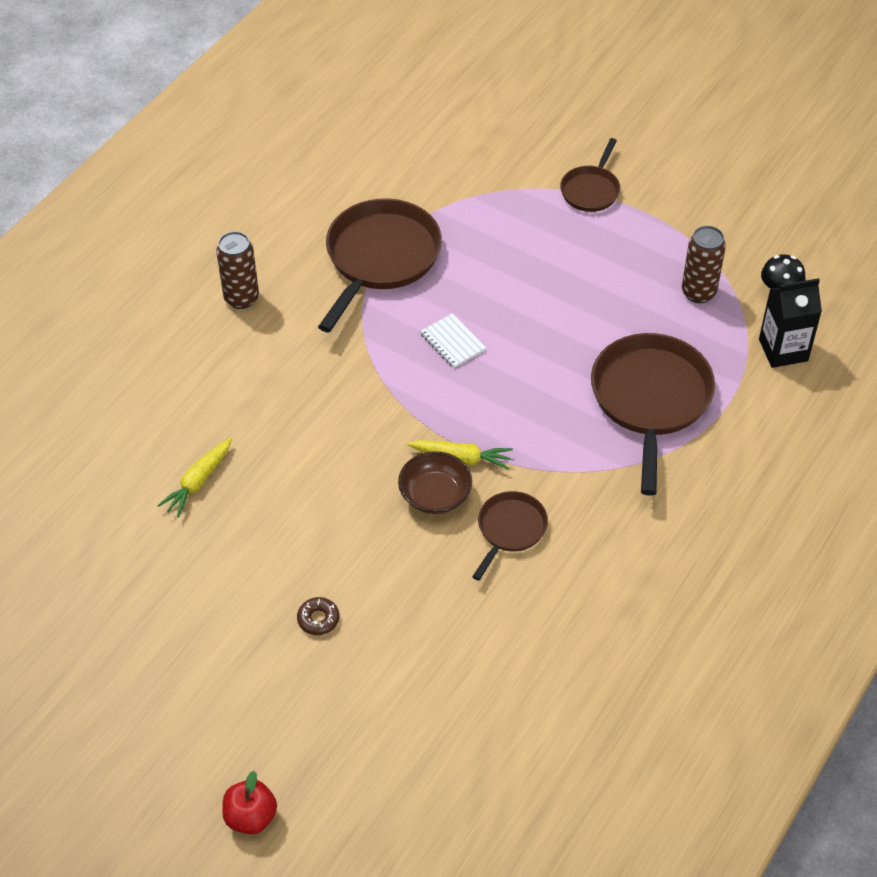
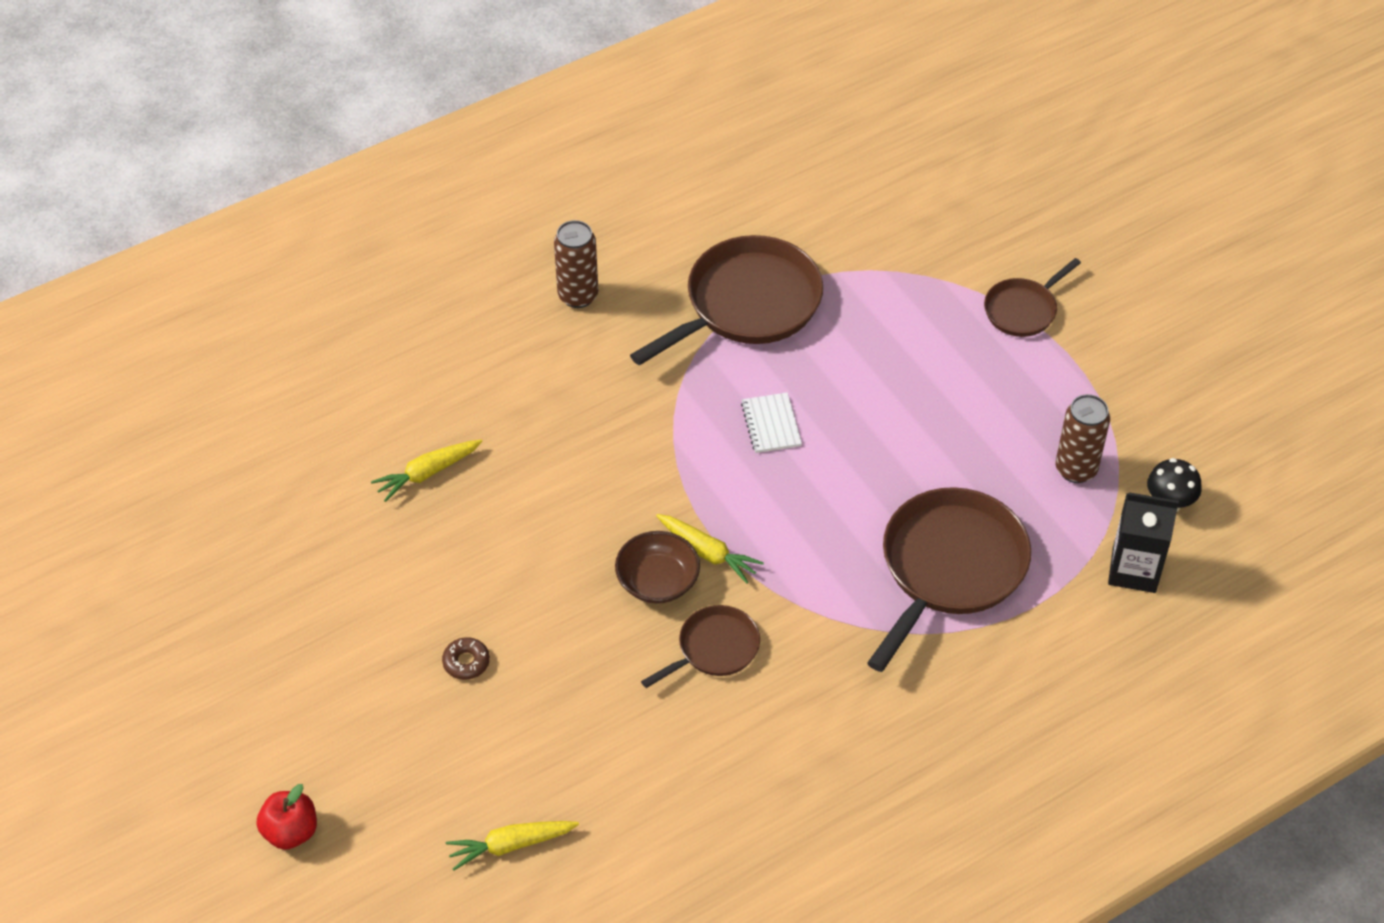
camera: 25 degrees right, 0 degrees up
none -> yellow carrot [446,821,579,871]

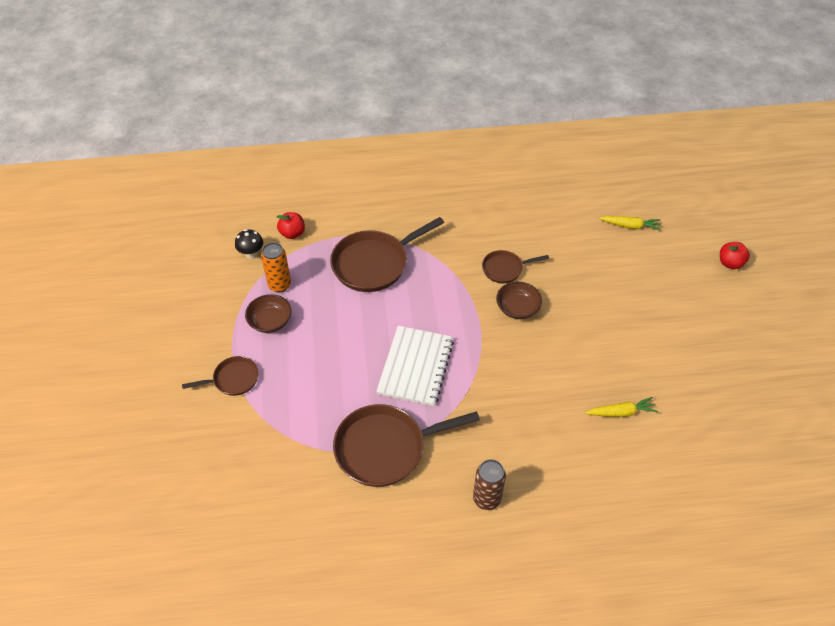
camera: 155 degrees left, 0 degrees up
brown donut [442,637,490,680] -> none
yellow carrot [656,514,764,584] -> none
white notebook [741,392,802,453] -> white notebook [376,326,454,406], size x2.08
brown can [1056,394,1110,483] -> orange can [261,242,291,293]
black carton [1108,492,1179,593] -> red apple [277,212,305,239]
none -> brown bowl [245,294,292,333]

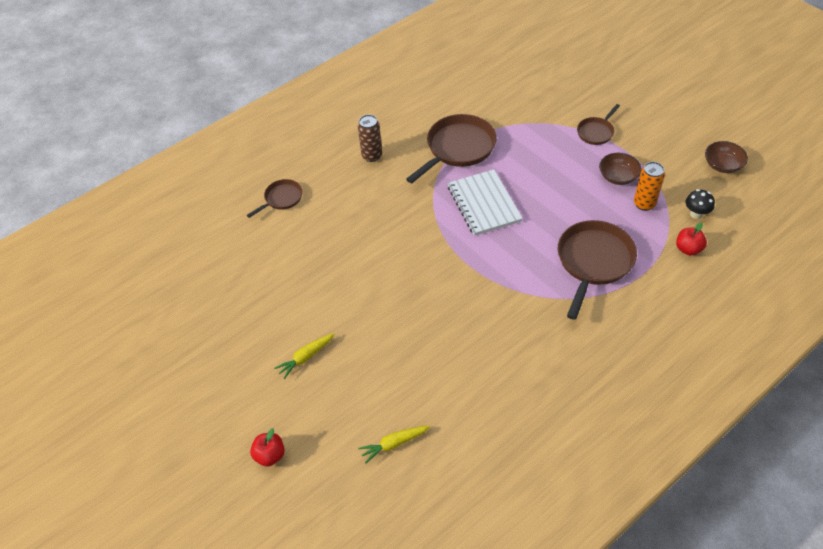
camera: 150 degrees right, 0 degrees up
brown pan [482,250,549,283] -> brown pan moved to [247,179,302,218]
brown bowl [496,282,542,319] -> brown bowl moved to [705,141,748,173]
yellow carrot [585,397,658,417] -> yellow carrot moved to [274,333,334,379]

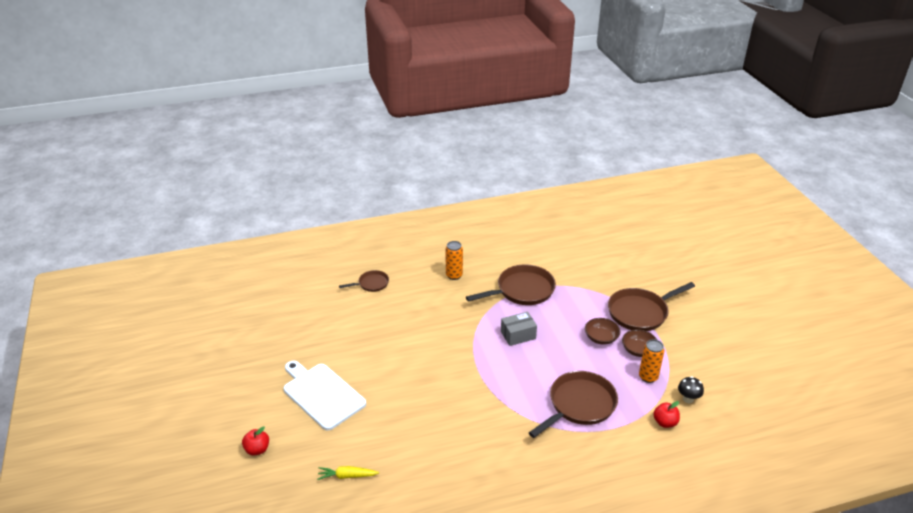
camera: 20 degrees right, 15 degrees down
yellow carrot [274,333,334,379] -> white cutting board [283,361,366,431]
brown can [358,115,382,162] -> orange can [445,241,463,280]
white notebook [448,169,523,236] -> grey box [501,312,537,346]
brown pan [577,104,620,145] -> brown pan [608,282,695,331], size x1.87
brown bowl [705,141,748,173] -> brown bowl moved to [585,318,620,345]

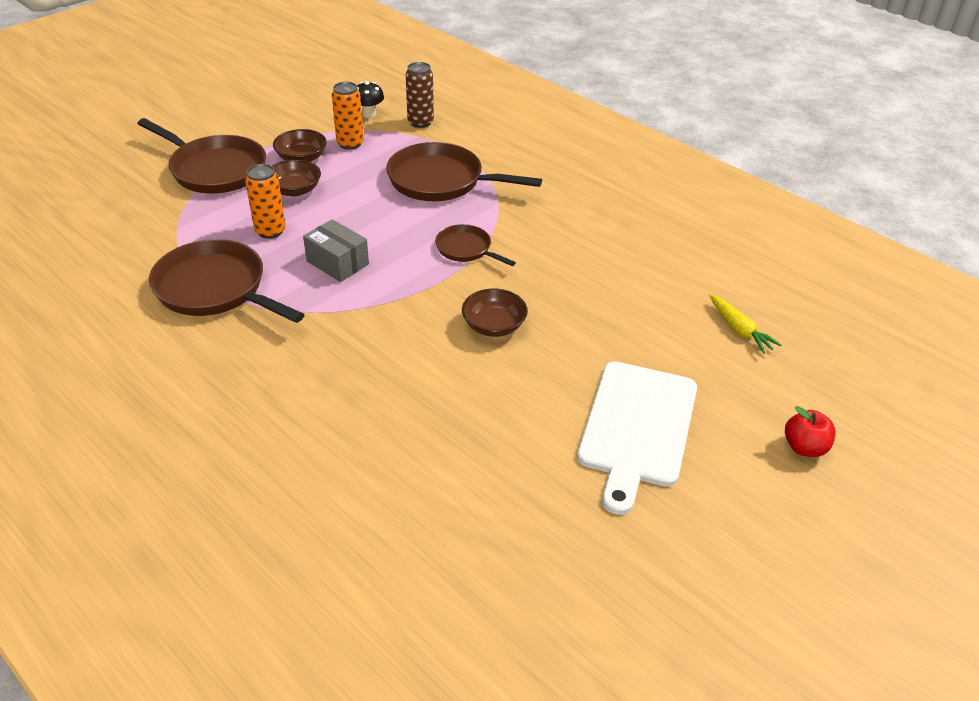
camera: 120 degrees left, 5 degrees up
brown pan [339,270,389,292] -> brown pan moved to [435,224,516,266]
orange can [445,241,463,280] -> orange can moved to [245,164,285,239]
red apple [653,401,680,428] -> brown can [406,62,434,128]
none -> brown bowl [462,289,528,337]

